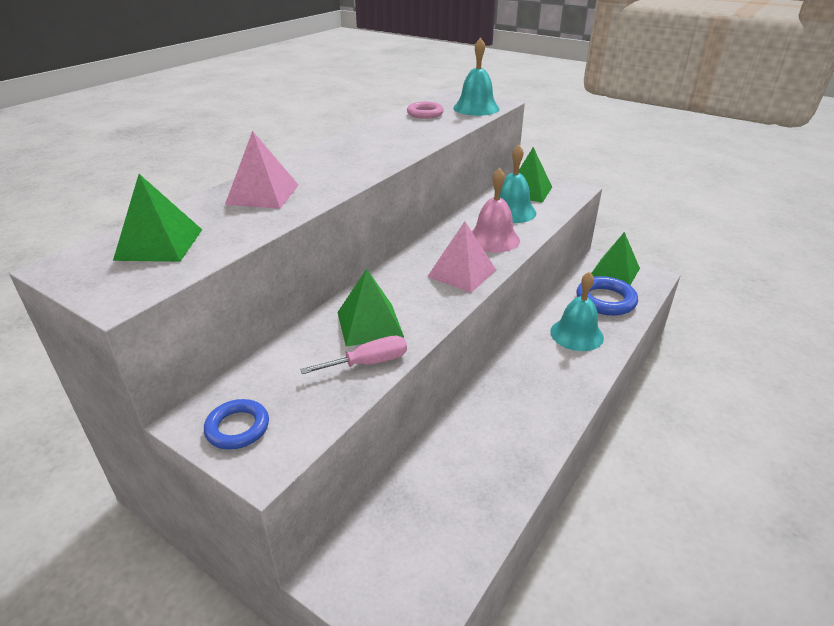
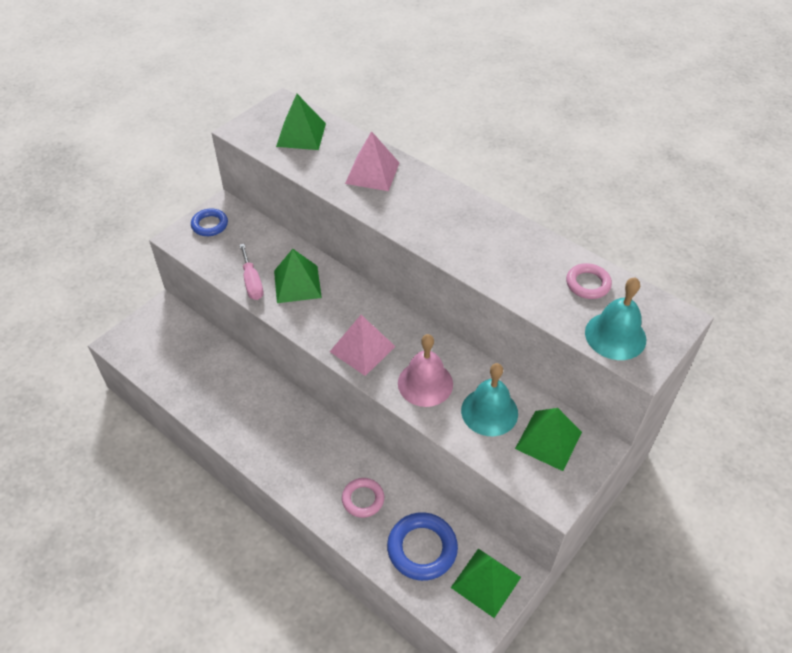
camera: 95 degrees right, 15 degrees up
turquoise bell [550,272,604,351] -> pink ring [342,478,384,518]

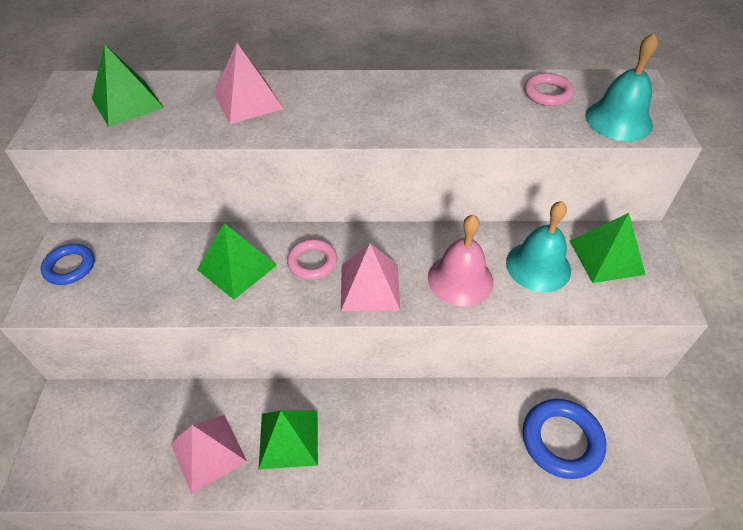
camera: 40 degrees left, 0 degrees up
pink screwdriver [240,244,263,300] -> none
pink ring [342,478,384,518] -> pink ring moved to [287,239,337,280]
green pyramid [451,548,521,618] -> green pyramid moved to [259,410,318,469]
none -> pink pyramid [171,415,247,494]

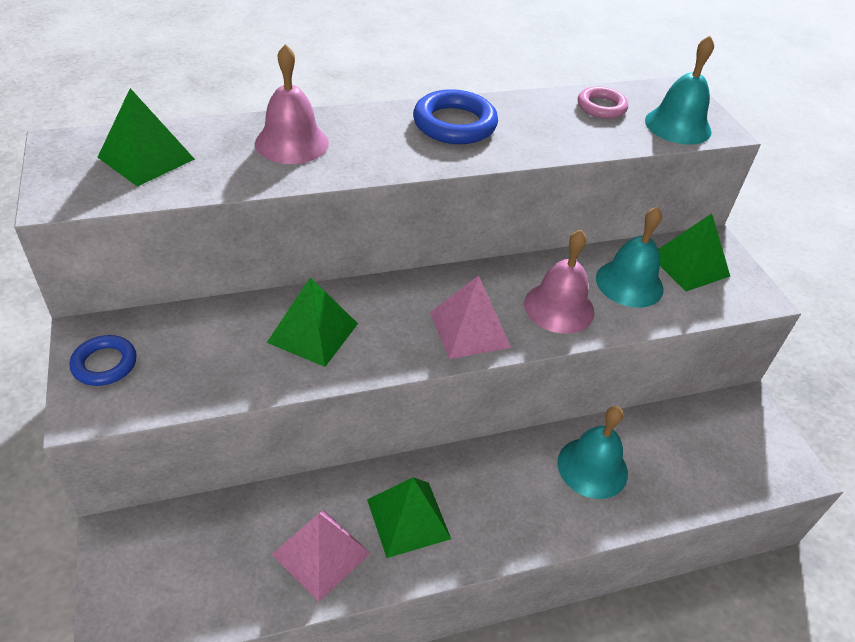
camera: 20 degrees left, 5 degrees down
pink pyramid [214,43,284,124] -> pink bell [255,44,329,164]
pink ring [287,239,337,280] -> none
blue ring [523,399,606,479] -> blue ring moved to [413,89,498,144]
none -> turquoise bell [557,406,628,499]

